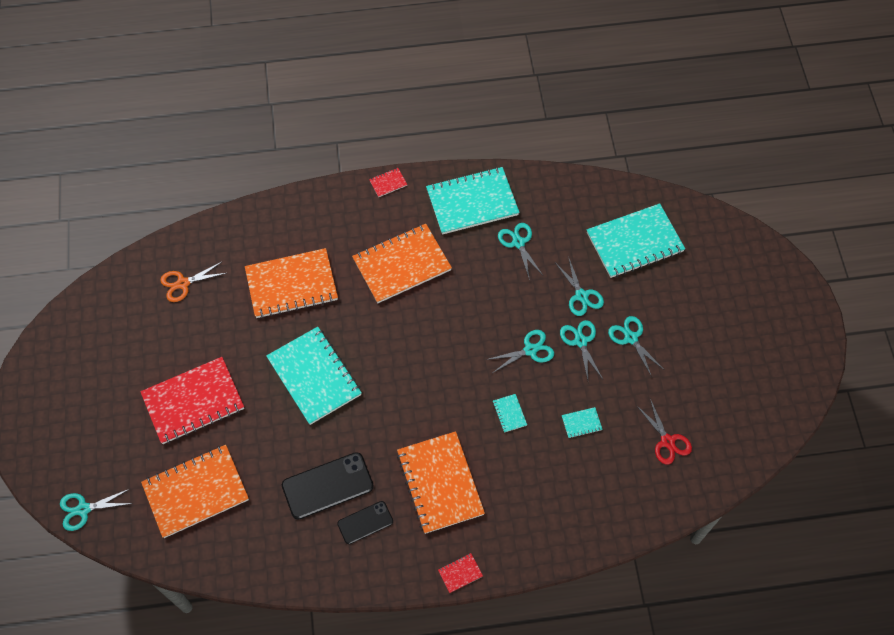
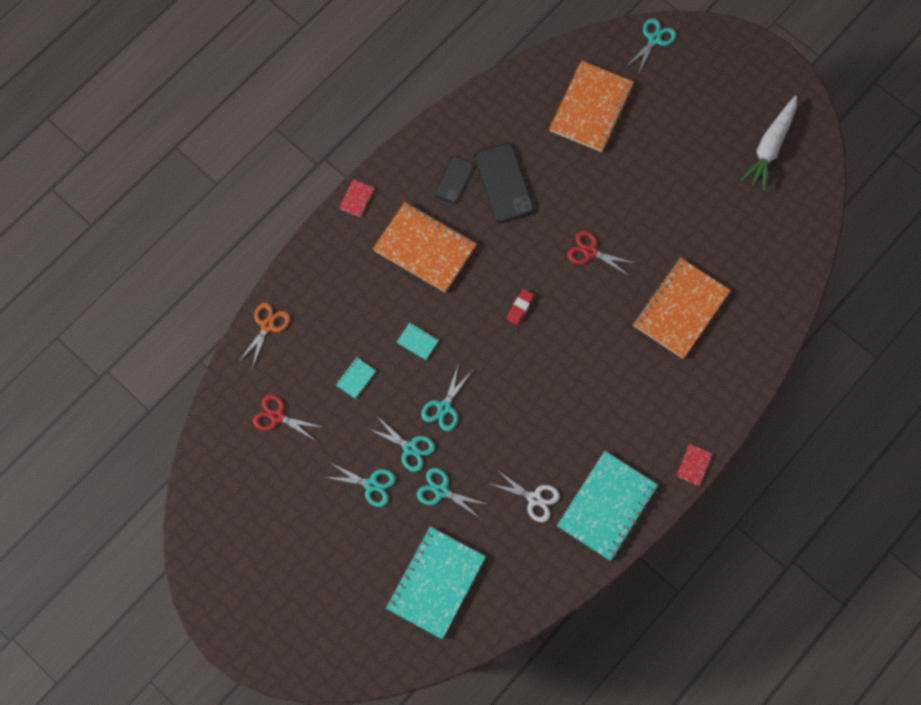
camera: 140 degrees right, 10 degrees up
red notebook [140,357,244,444] -> none
orange scissors [160,261,226,302] -> orange scissors moved to [238,303,290,369]
turquoise notebook [266,327,362,425] -> red scissors [567,231,634,275]
black phone [282,452,374,520] -> black phone turned 45 degrees counterclockwise [475,143,534,223]
orange notebook [352,224,452,303] -> none
turquoise scissors [498,223,543,280] -> white scissors [488,470,560,522]
none -> red eraser [506,289,534,325]
none -> white carrot [741,95,797,191]

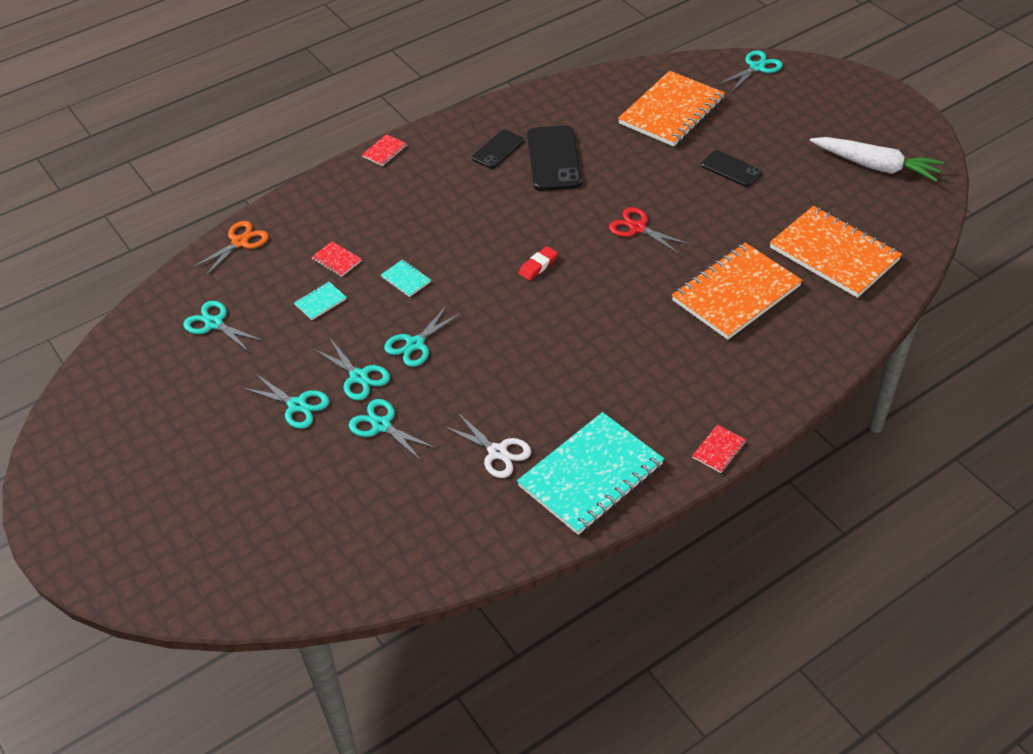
camera: 15 degrees right, 25 degrees down
red scissors [253,394,321,441] -> turquoise scissors [183,301,264,353]
orange notebook [373,202,477,292] -> orange notebook moved to [770,206,902,298]
turquoise notebook [386,527,486,639] -> none
white carrot [741,95,797,191] -> white carrot turned 105 degrees counterclockwise [810,137,944,182]
none -> red notebook [312,242,362,277]
none -> black phone [701,150,762,187]

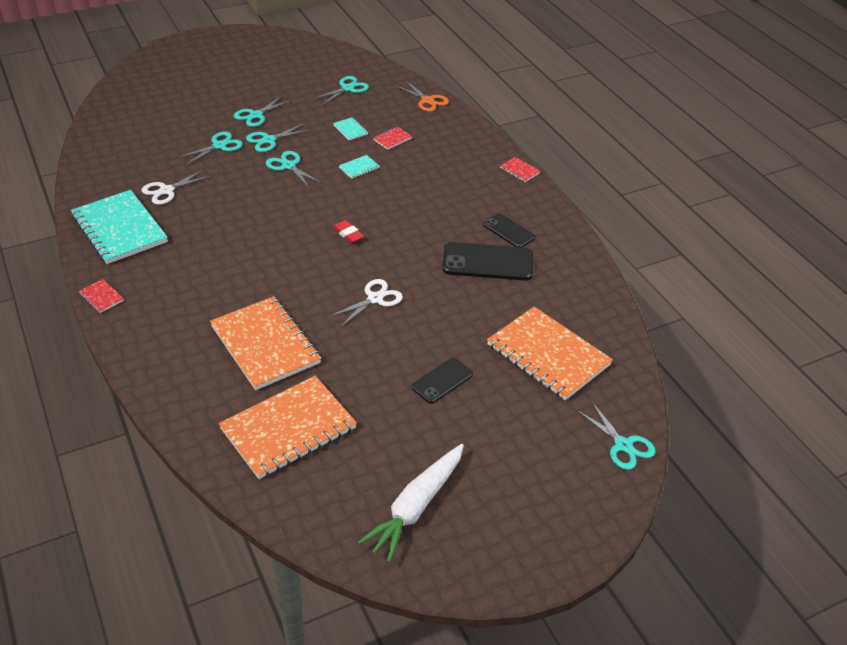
camera: 95 degrees right, 5 degrees down
red scissors [609,207,690,254] -> white scissors [329,279,403,327]

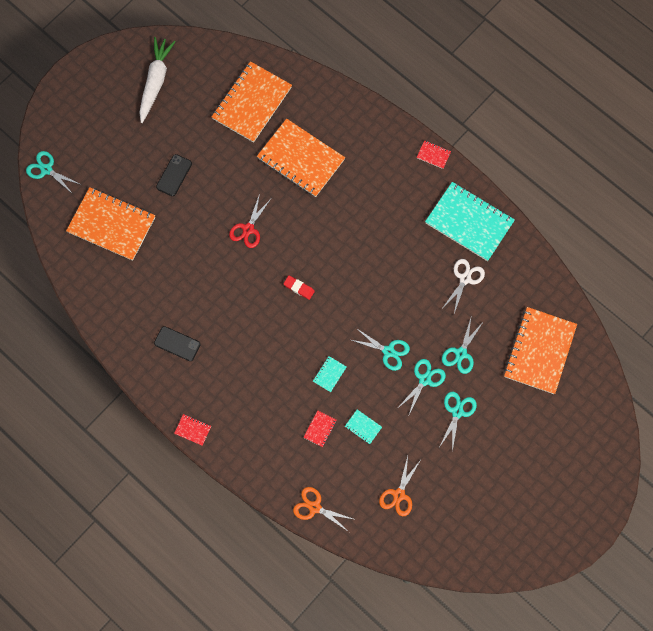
camera: 160 degrees right, 30 degrees up
turquoise scissors [313,76,369,105] -> orange scissors [379,456,420,516]
white scissors [329,279,403,327] -> red scissors [229,194,271,248]
black phone [443,242,533,280] -> none
none -> orange notebook [504,307,577,394]

